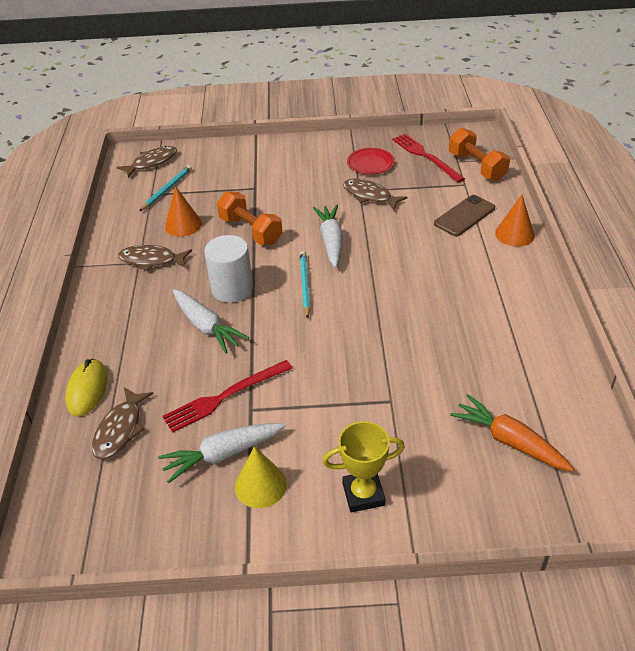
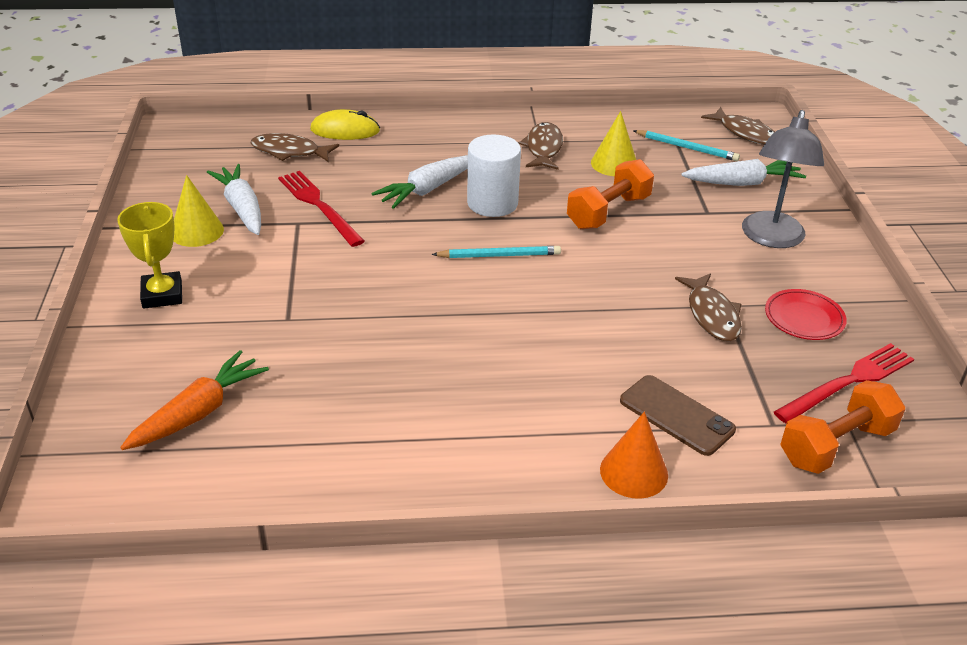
camera: 85 degrees right, 5 degrees down
orange cone [165,186,202,237] -> yellow cone [591,111,636,176]
white carrot [313,205,343,268] -> white carrot moved to [681,159,806,186]
brown fish [343,179,407,210] -> brown fish turned 135 degrees clockwise [675,273,742,341]
none -> grey lamp [742,110,824,248]

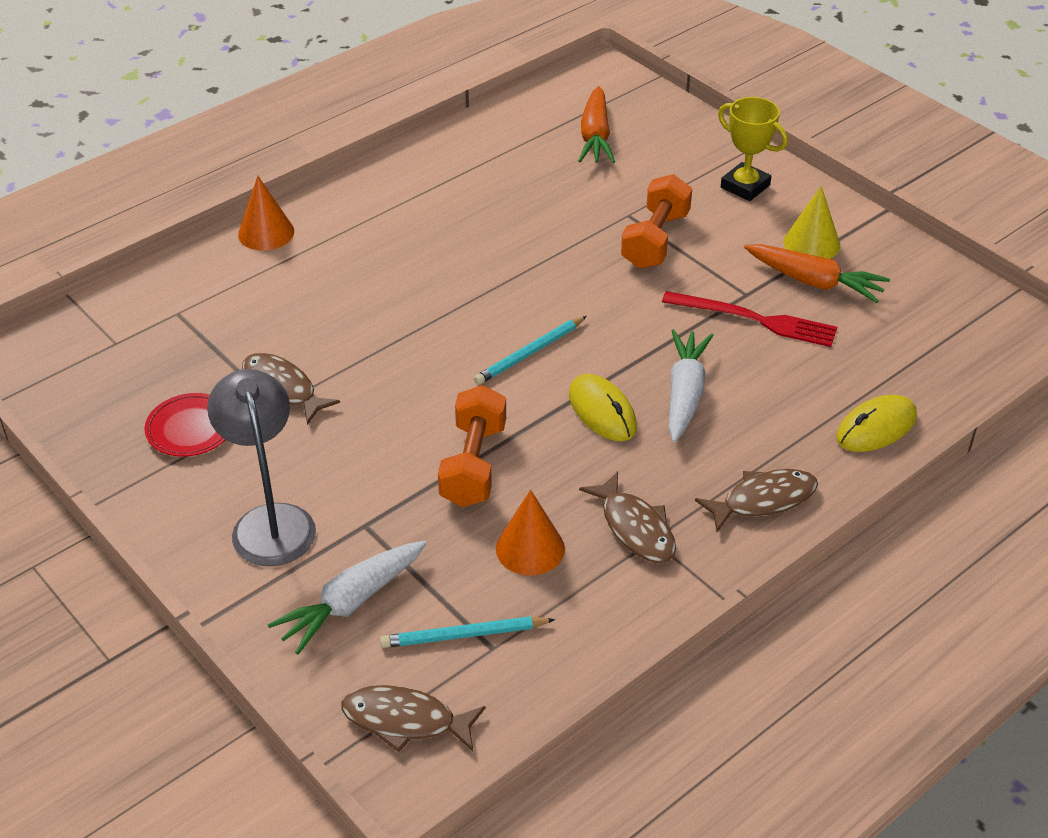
camera: 145 degrees right, 5 degrees up
white carrot [207,164,261,235] -> orange carrot [744,244,890,303]
brown fish [251,133,339,162] -> brown fish moved to [695,469,818,532]
white cylinder [467,134,521,217] -> yellow mouse [569,374,637,441]
yellow cone [591,111,636,176] -> orange cone [496,490,565,576]
brown phone [620,375,736,456] -> none
red fork [774,343,914,423] -> none
orange dumbbell [780,380,905,474] -> orange dumbbell moved to [621,174,692,269]

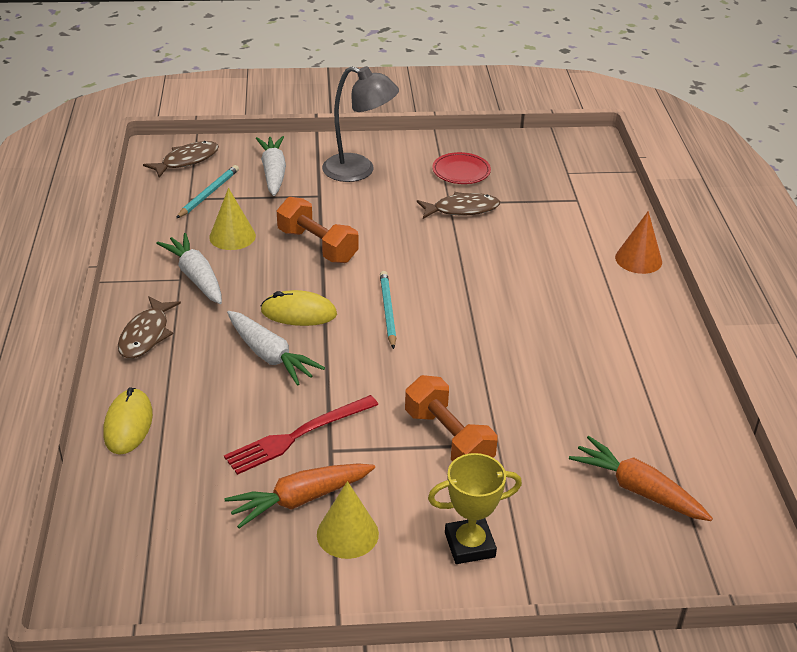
camera: 125 degrees right, 5 degrees down
orange cone [496,490,565,576] -> yellow cone [209,188,256,250]
brown fish [579,471,676,563] -> white carrot [156,233,222,304]

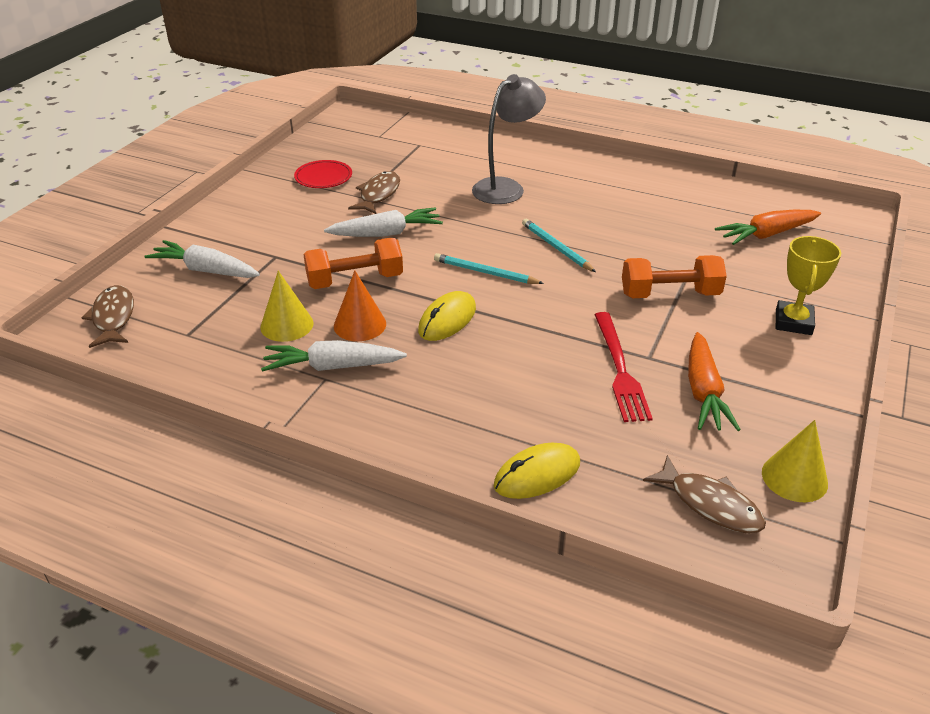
camera: 60 degrees left, 0 degrees up
yellow mouse [103,387,153,454] -> yellow mouse turned 60 degrees counterclockwise [494,443,580,499]
brown fish [118,296,181,359] -> brown fish moved to [643,455,766,533]
turquoise pencil [176,165,239,218] -> turquoise pencil moved to [522,219,596,272]
white carrot [227,311,325,386] -> white carrot moved to [324,207,443,237]
yellow cone [317,481,379,559] -> yellow cone moved to [762,420,828,502]
grey lamp [322,66,399,182] -> grey lamp moved to [472,74,546,204]
orange cone [615,211,662,274] -> orange cone moved to [334,271,386,341]

